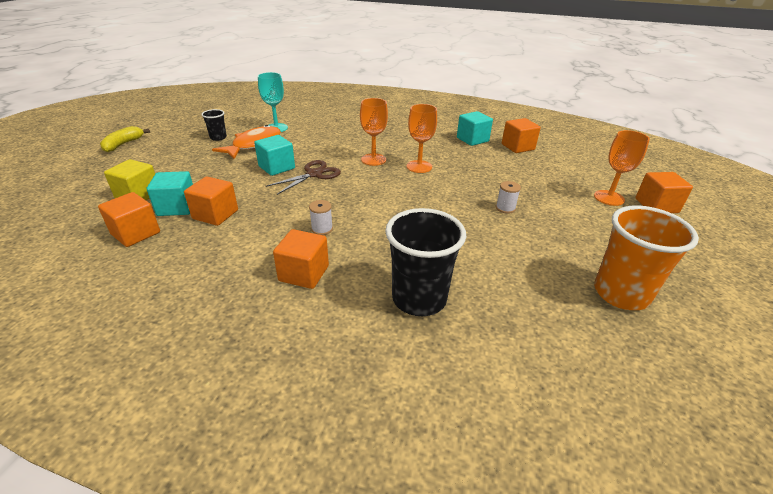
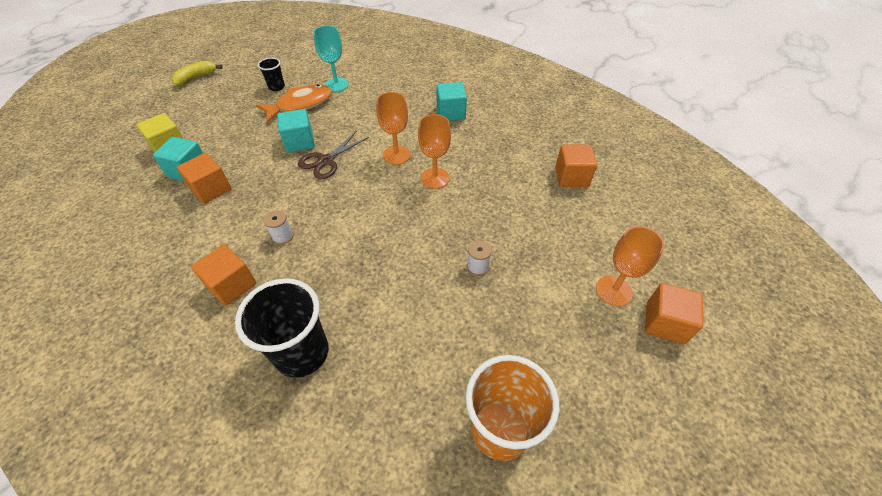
camera: 25 degrees right, 15 degrees up
orange cube [98,192,160,247] -> none
brown scissors [266,160,341,195] -> brown scissors turned 150 degrees clockwise [298,131,369,179]
turquoise cube [457,111,493,146] -> turquoise cube moved to [436,82,467,121]

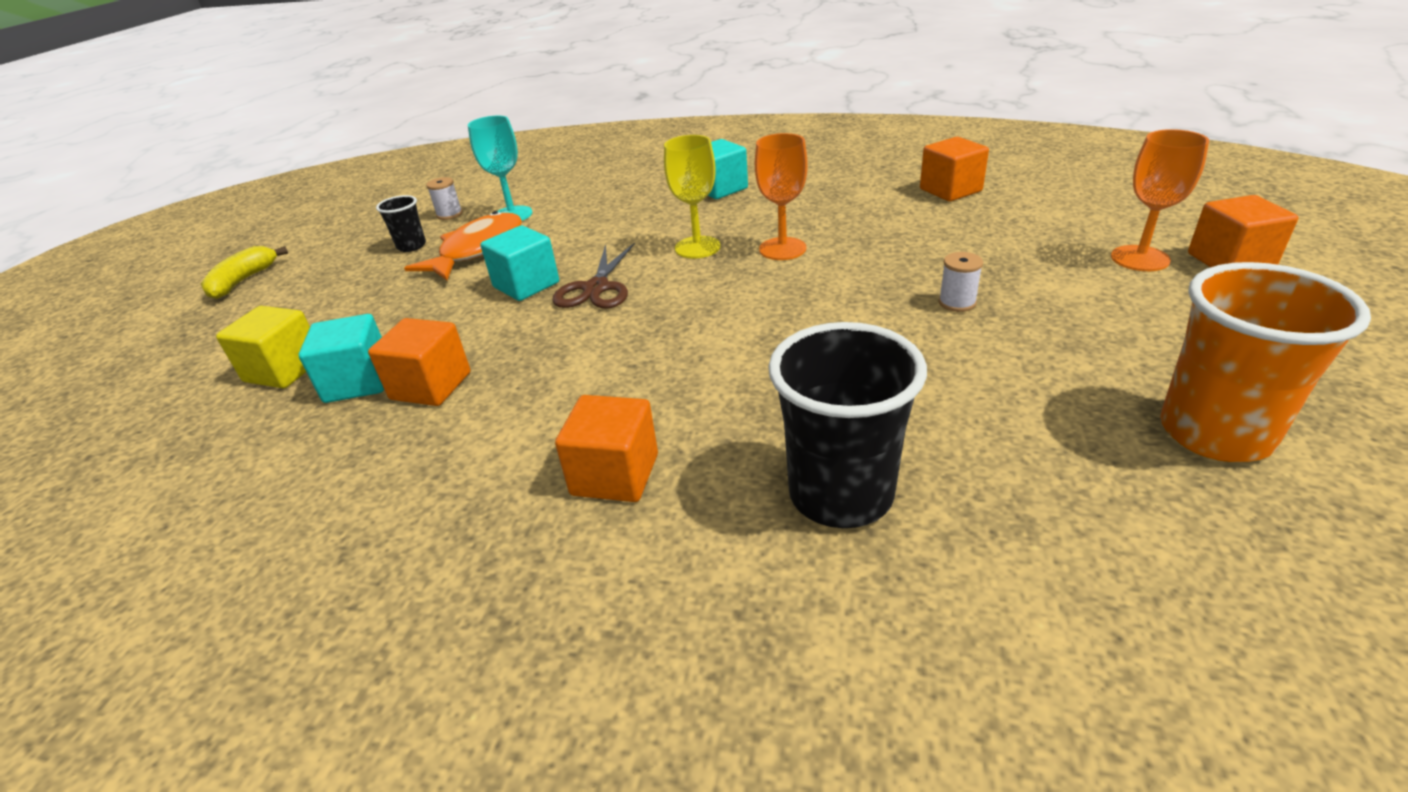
camera: 25 degrees left, 15 degrees down
white spool [263,210,294,245] -> white spool moved to [426,177,463,220]
orange goblet [376,92,410,165] -> yellow goblet [664,135,721,258]

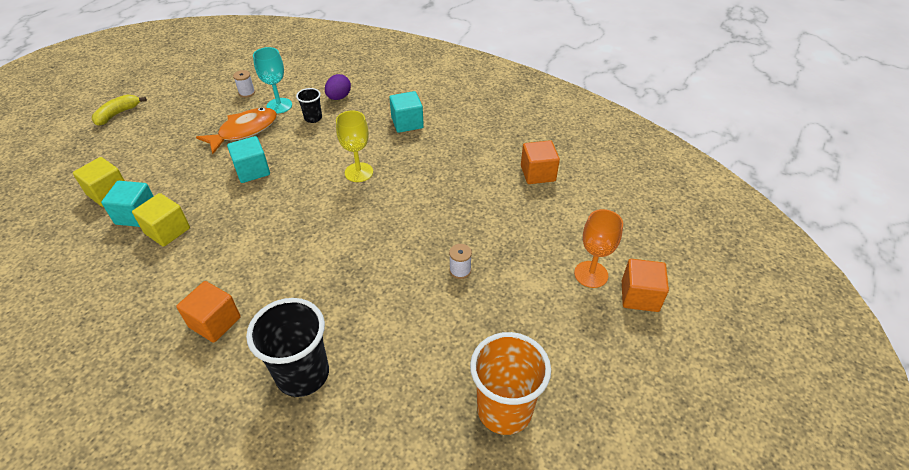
camera: 15 degrees right, 10 degrees up
orange cube [368,318,470,406] -> yellow cube [132,193,190,247]
black cup [376,195,426,252] -> black cup moved to [296,88,322,123]
brown scissors [552,243,635,309] -> none
orange goblet [755,133,808,260] -> none
none -> purple egg [325,74,351,100]

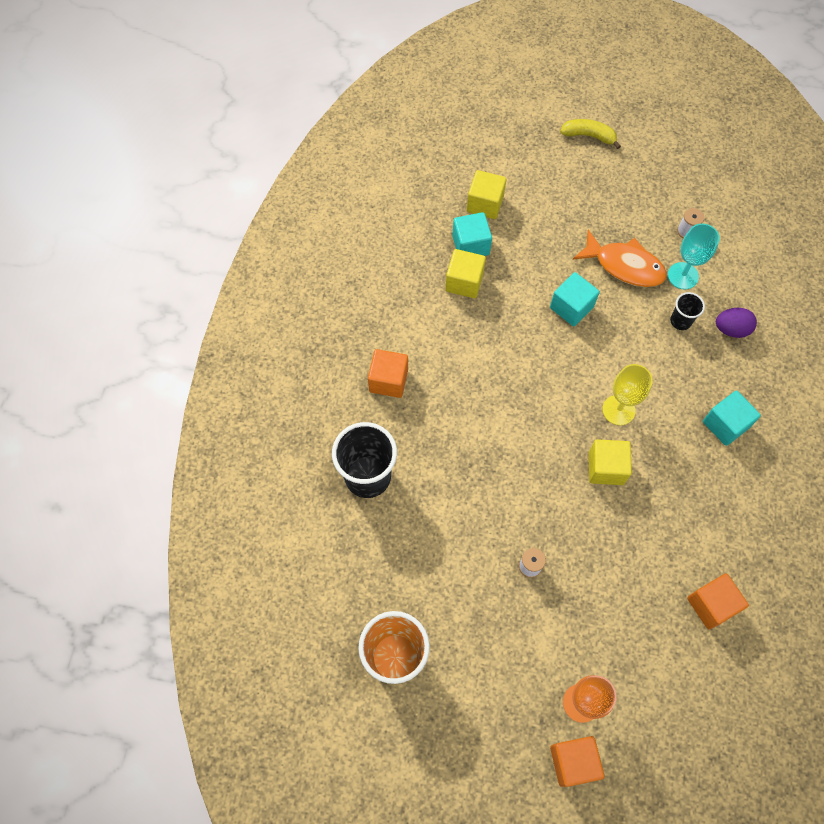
camera: 70 degrees right, 20 degrees up
none -> yellow cube [589,439,632,485]

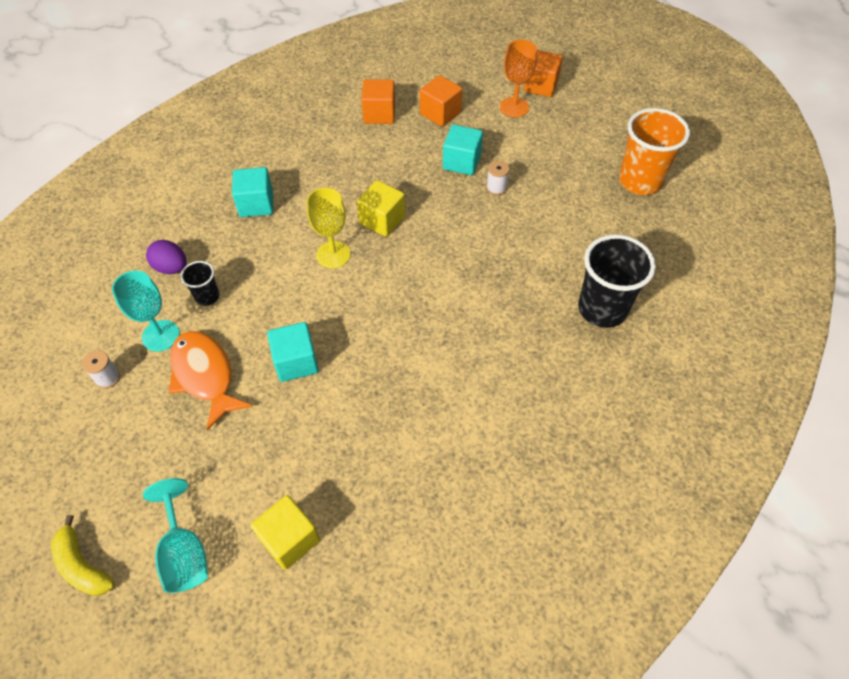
camera: 150 degrees left, 10 degrees down
orange cube [368,349,408,398] -> orange cube moved to [420,75,462,127]
yellow cube [445,249,486,298] -> none
turquoise cube [452,212,492,256] -> turquoise cube moved to [443,125,483,175]
none -> turquoise goblet [143,478,208,593]

